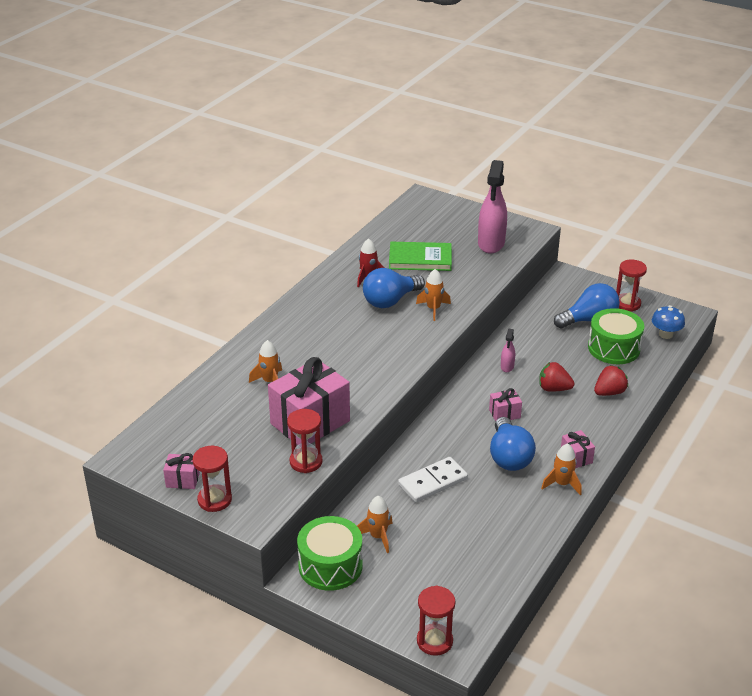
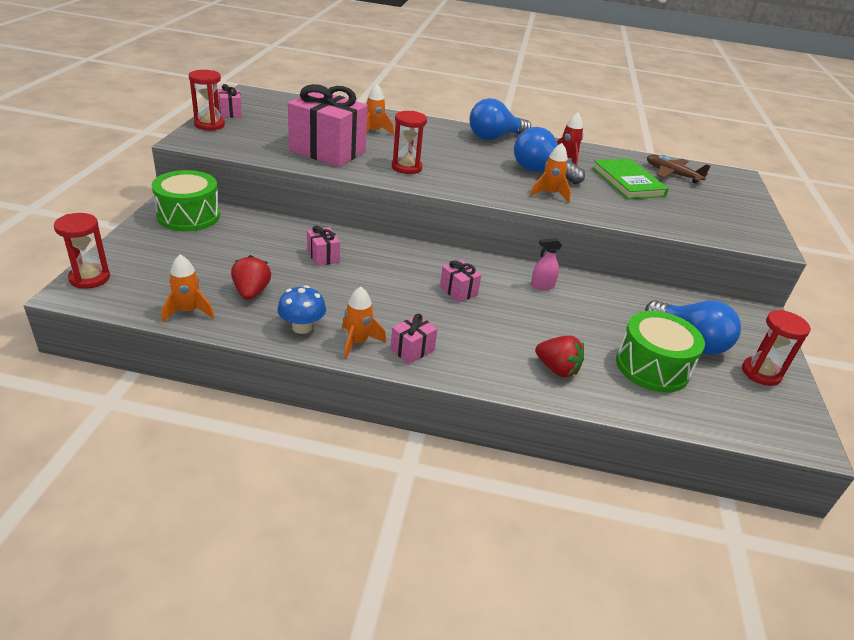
camera: 65 degrees right, 0 degrees up
red hourglass [287,409,322,473] -> red hourglass moved to [392,111,427,174]
orange rocket [357,496,393,553] -> orange rocket moved to [162,255,214,322]
white domino [398,457,468,502] -> pink gift [307,226,340,266]
pink spray bottle [478,160,507,253] -> none
blue light bulb [490,417,536,471] -> blue light bulb moved to [469,98,531,140]
red strawberry [539,362,574,392] -> red strawberry moved to [231,255,271,300]
blue mushroom [652,305,685,339] -> blue mushroom moved to [277,285,326,334]
none -> brown plane [647,154,711,183]

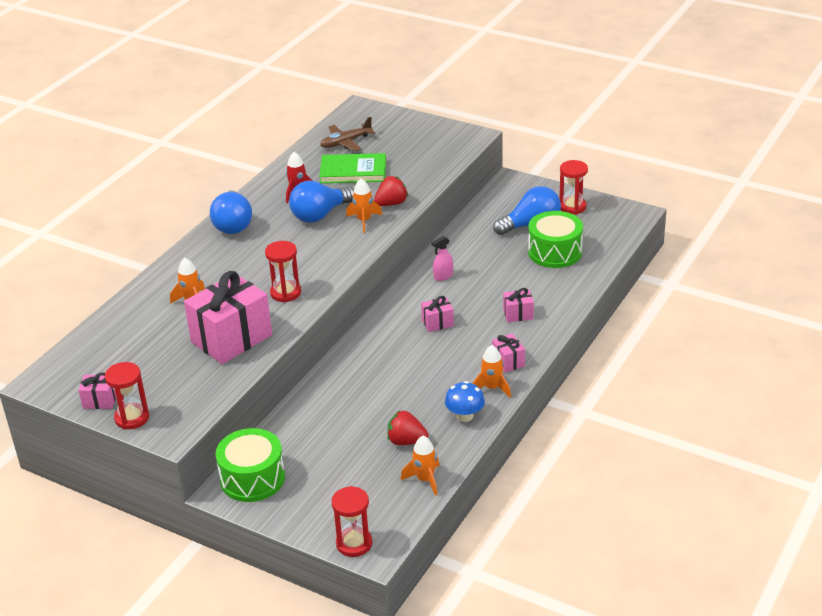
camera: 65 degrees left, 0 degrees up
pink gift [307,226,340,266] -> pink gift moved to [503,288,534,322]
pink spray bottle [531,238,562,290] -> pink spray bottle turned 45 degrees clockwise [431,236,453,281]
red strawberry [535,336,584,378] -> red strawberry moved to [374,176,408,206]

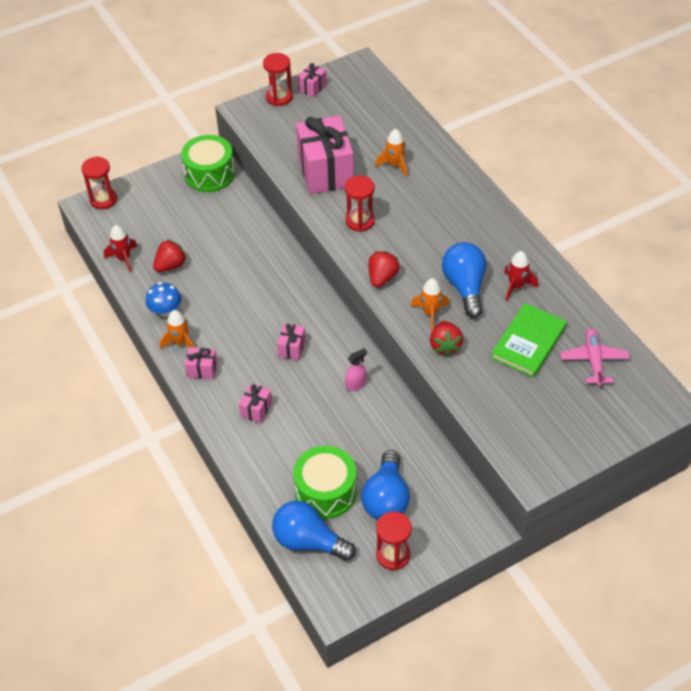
camera: 120 degrees right, 15 degrees up
blue light bulb [210,190,252,234] -> blue light bulb moved to [272,501,356,561]
brown plane [320,117,375,151] -> pink plane [560,328,630,386]
orange rocket [401,436,439,496] -> red rocket [104,225,138,272]
pink spray bottle [431,236,453,281] -> pink spray bottle turned 60 degrees clockwise [345,348,367,391]
none -> red strawberry [369,251,400,287]

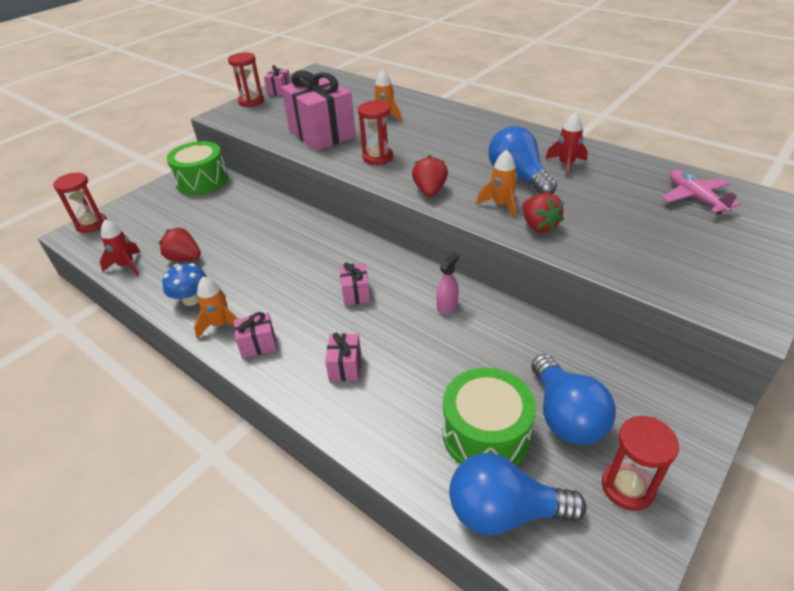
camera: 20 degrees left, 10 degrees down
red strawberry [153,239,187,272] -> red strawberry turned 90 degrees counterclockwise [159,227,201,261]
green book [491,303,567,377] -> none

